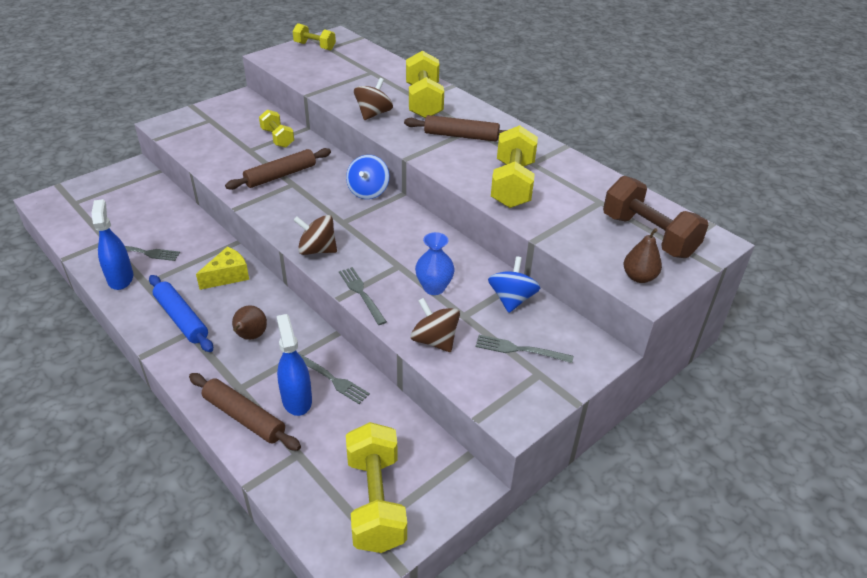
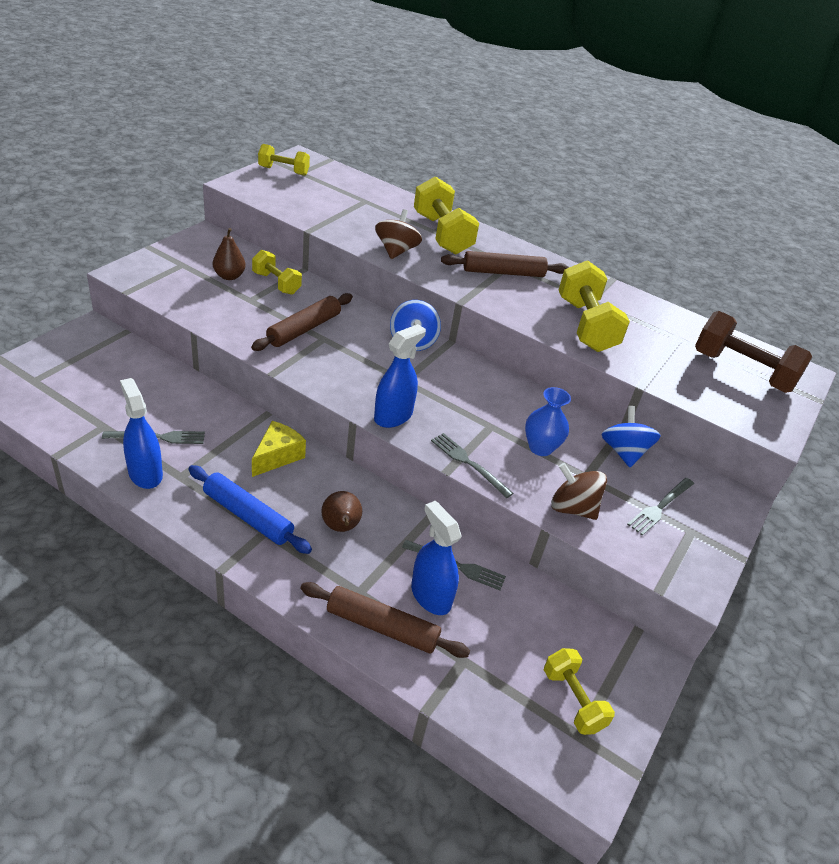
camera: 20 degrees left, 0 degrees up
brown spinning top [293,215,337,255] -> blue spray bottle [374,324,426,428]
yellow dumbbell [346,422,407,553] -> yellow dumbbell [544,648,615,735], size x0.60
grey fork [475,335,573,363] -> grey fork turned 45 degrees counterclockwise [627,478,694,536]
brown pear [624,228,662,283] -> brown pear moved to [213,228,246,280]

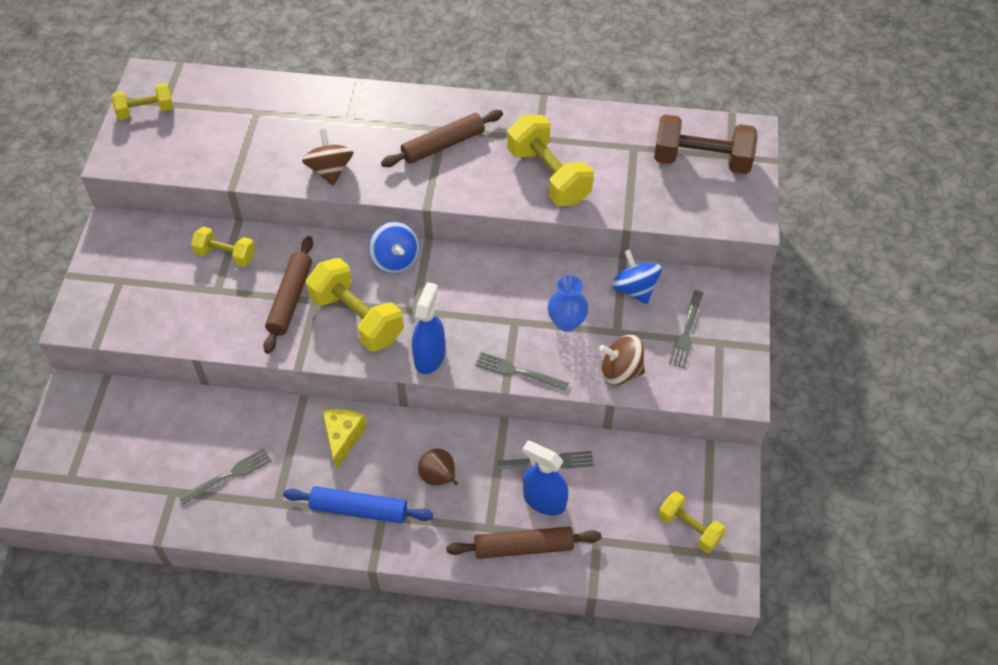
camera: 20 degrees left, 15 degrees up
blue spray bottle [120,378,163,489] -> none
brown pear [213,228,246,280] -> none
yellow dumbbell [414,176,479,254] -> yellow dumbbell moved to [306,258,404,352]

